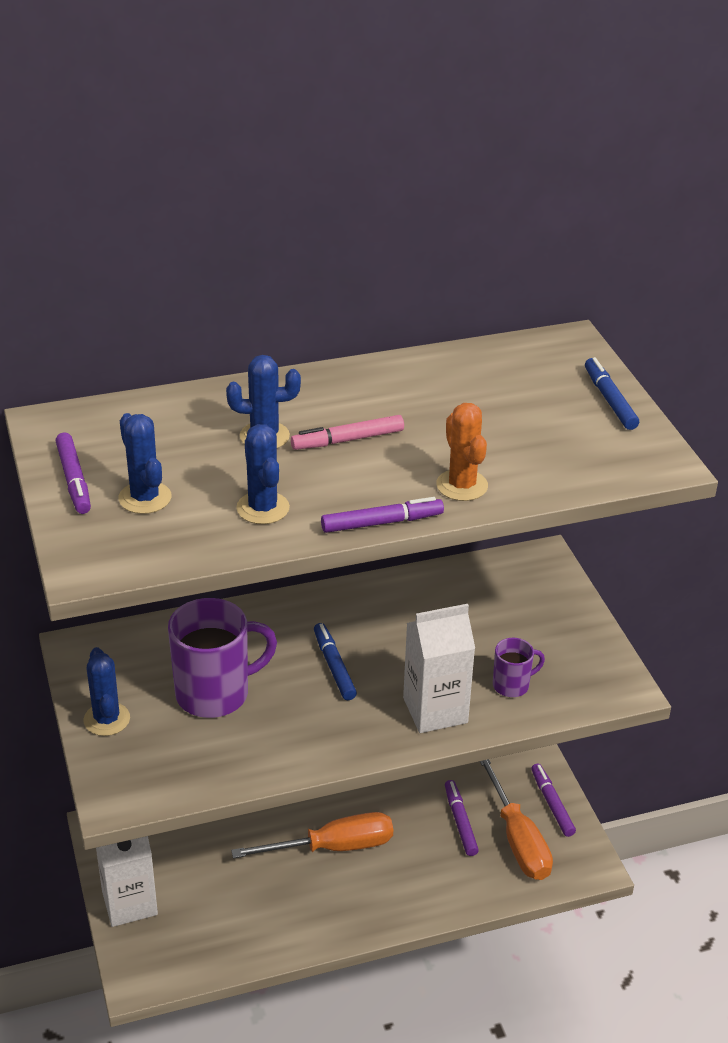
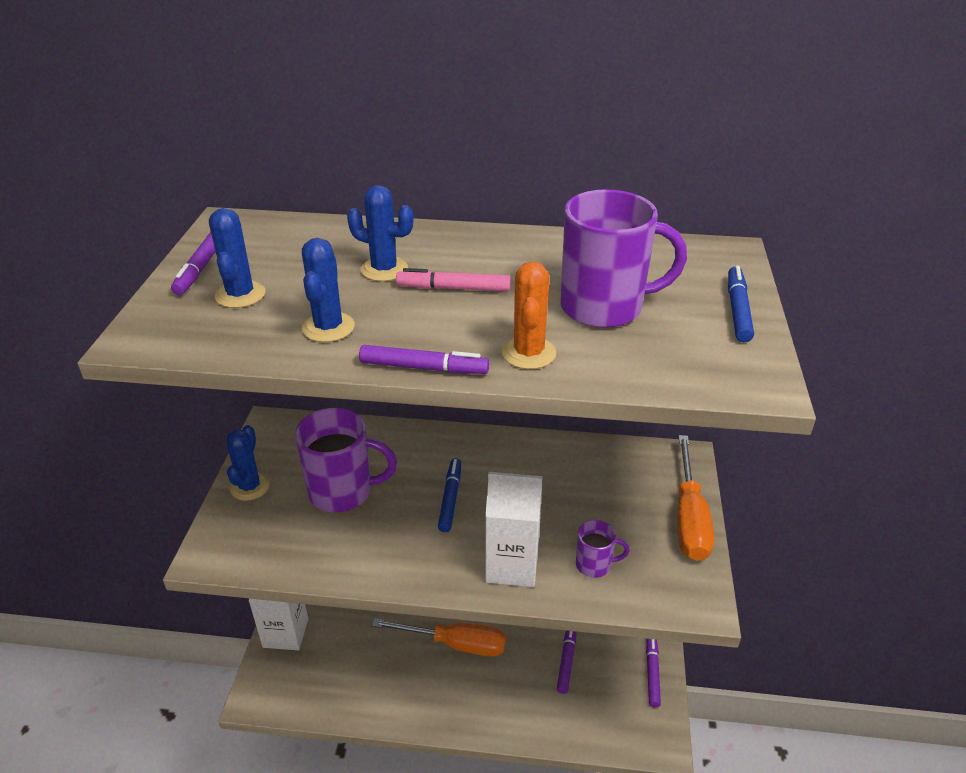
camera: 25 degrees right, 0 degrees up
orange screwdriver [480,759,553,880] -> orange screwdriver moved to [677,435,714,561]
none -> purple mug [560,189,687,328]

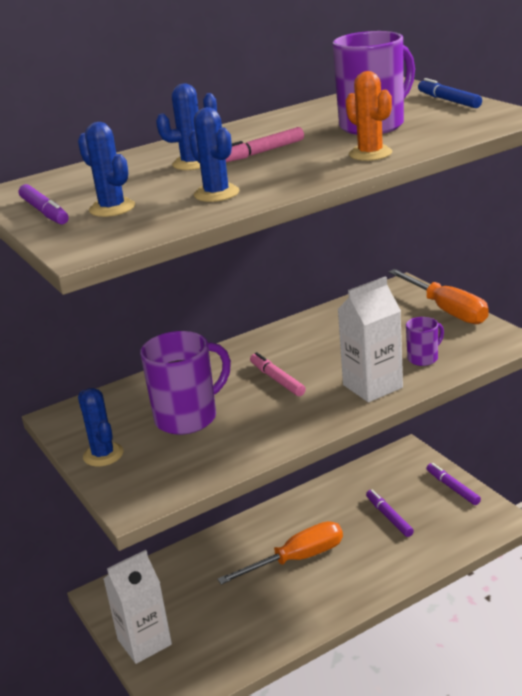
camera: 35 degrees left, 10 degrees down
purple marker [359,345,489,374] -> none
blue marker [438,458,461,532] -> pink marker [250,352,306,396]

